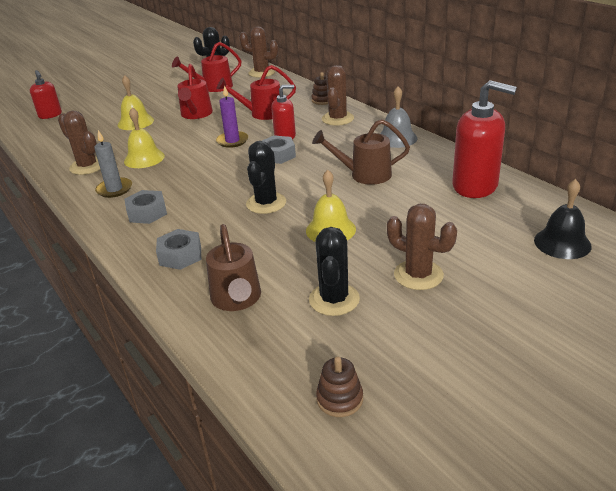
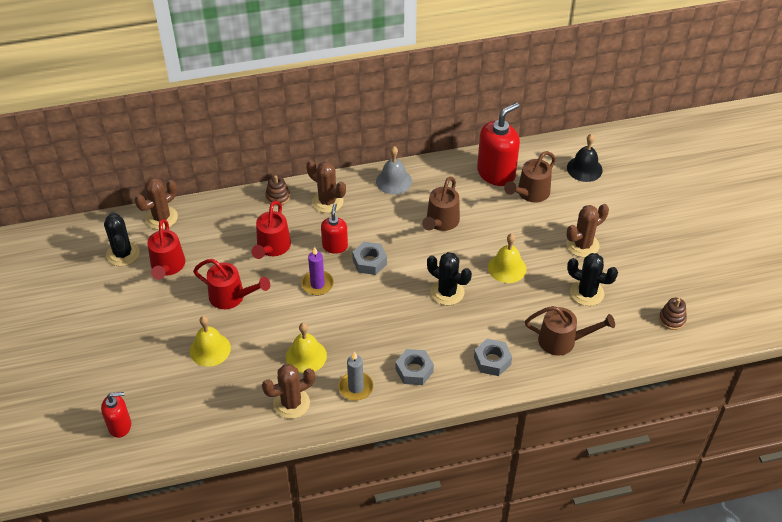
camera: 70 degrees left, 15 degrees up
none -> brown watering can [504,151,556,203]

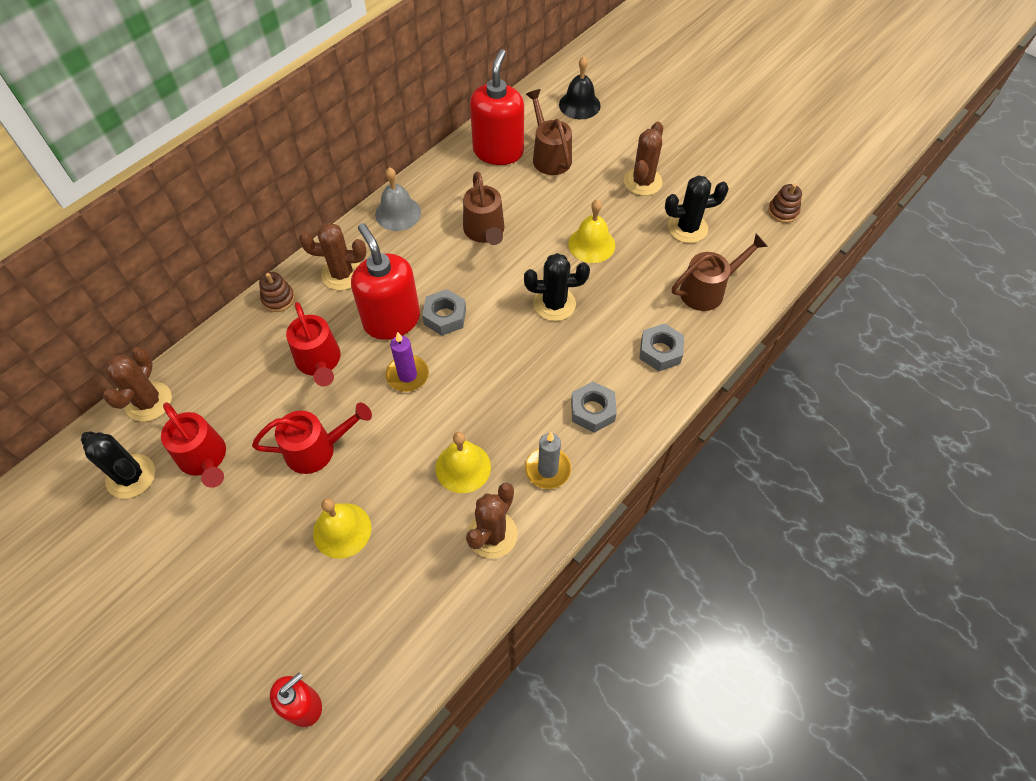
camera: 35 degrees left, 10 degrees up
red soap dispenser [321,203,348,254] -> red soap dispenser [351,223,420,340], size x1.74
brown watering can [504,151,556,203] -> brown watering can turned 150 degrees clockwise [526,89,572,175]

